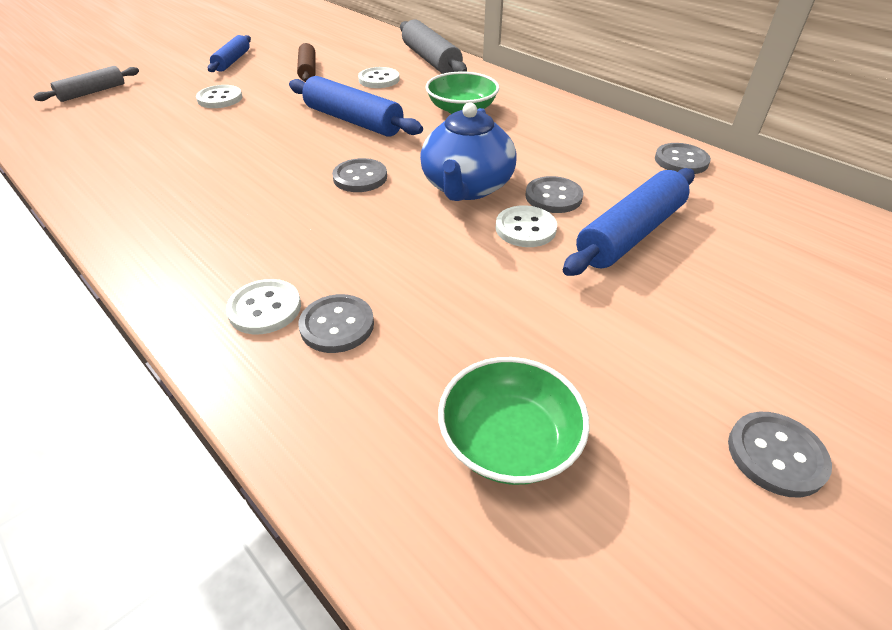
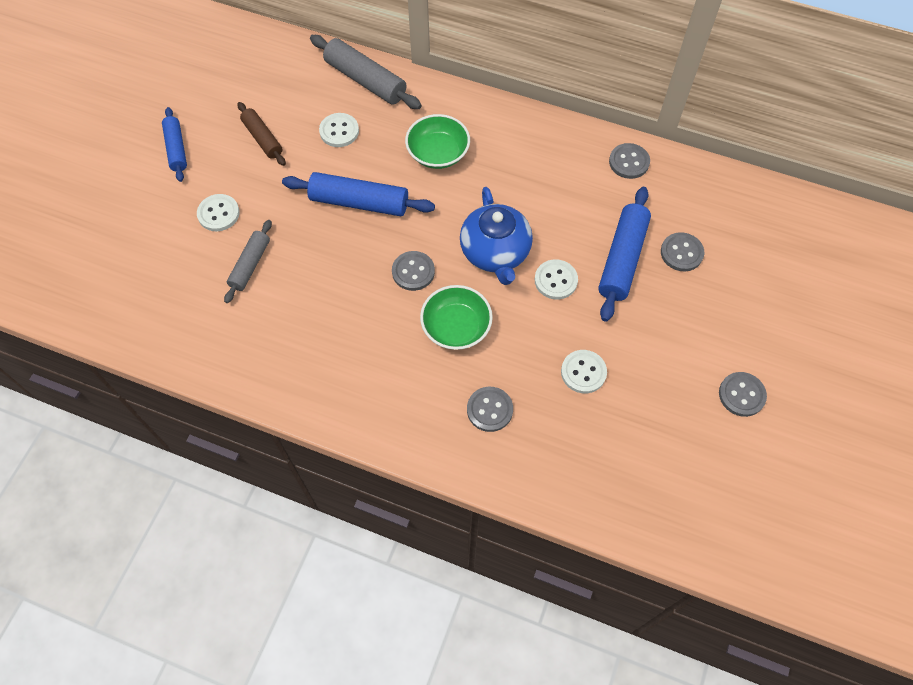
camera: 25 degrees left, 20 degrees up
grey rolling pin [33,66,139,102] -> grey rolling pin moved to [224,220,272,303]
white button [226,279,301,334] -> white button moved to [561,350,607,393]
green bowl [438,357,590,485] -> green bowl moved to [420,285,493,350]
grey button [525,176,583,213] -> grey button moved to [661,232,704,271]

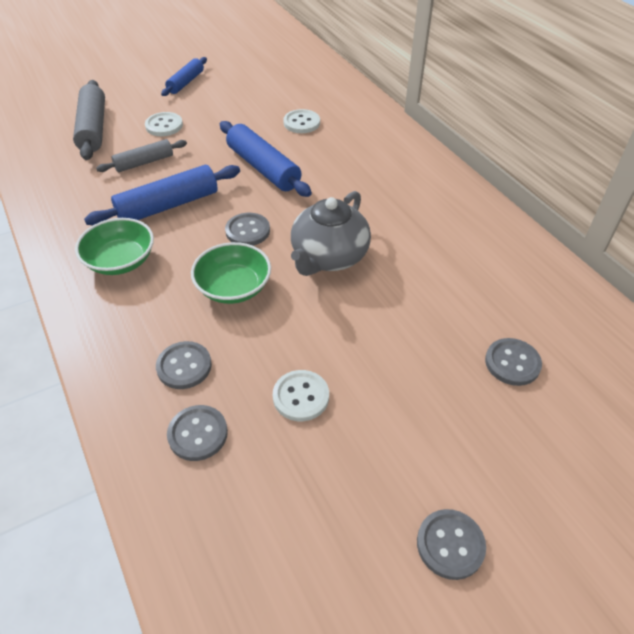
camera: 40 degrees right, 15 degrees down
brown rolling pin [238,102,286,166] -> none
grey rolling pin [310,35,422,109] -> grey rolling pin moved to [73,80,105,160]
green bowl [405,114,470,169] -> green bowl moved to [75,218,154,275]
blue teapot [460,187,533,285] -> grey teapot [291,191,371,276]
white button [535,259,578,300] -> none
blue rolling pin [598,187,651,322] -> blue rolling pin moved to [84,165,240,225]
grey button [609,143,650,179] -> grey button moved to [167,405,228,461]

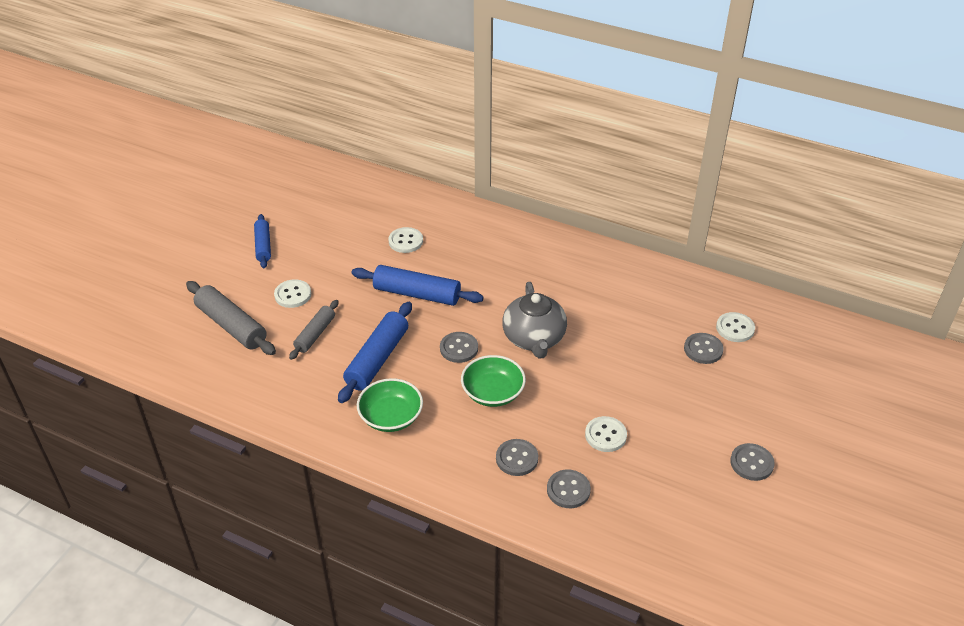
camera: 35 degrees left, 5 degrees down
none -> white button [716,312,755,342]

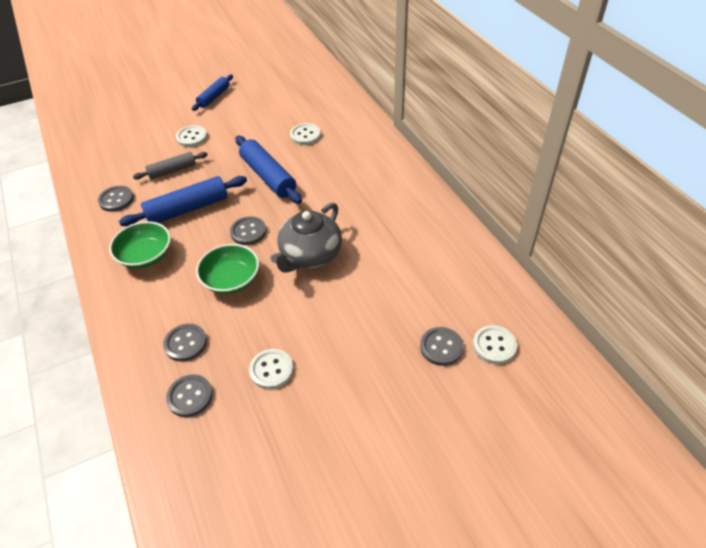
camera: 40 degrees right, 5 degrees up
grey rolling pin [186,281,276,355] -> none
grey button [730,443,775,481] -> grey button moved to [98,186,134,212]

